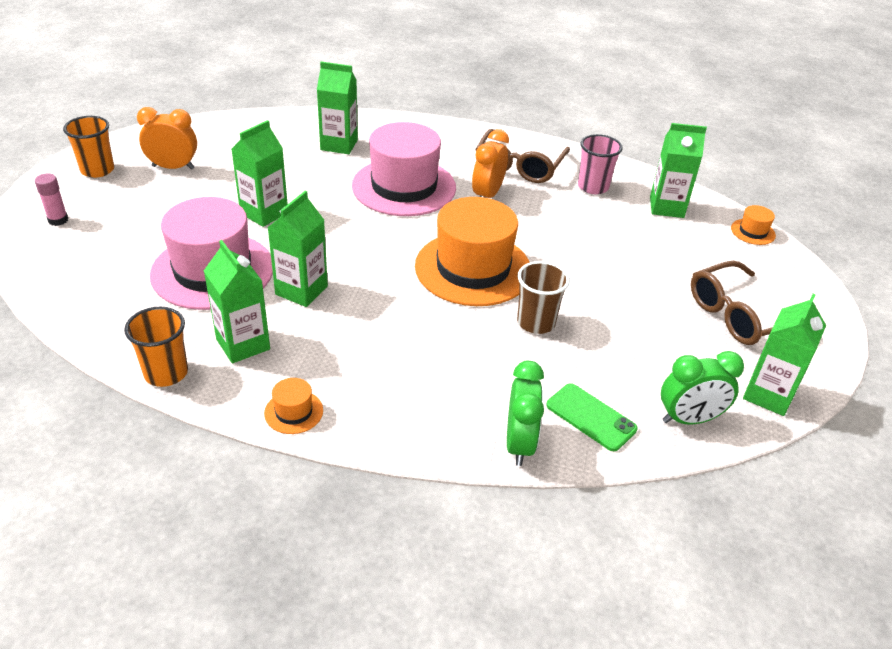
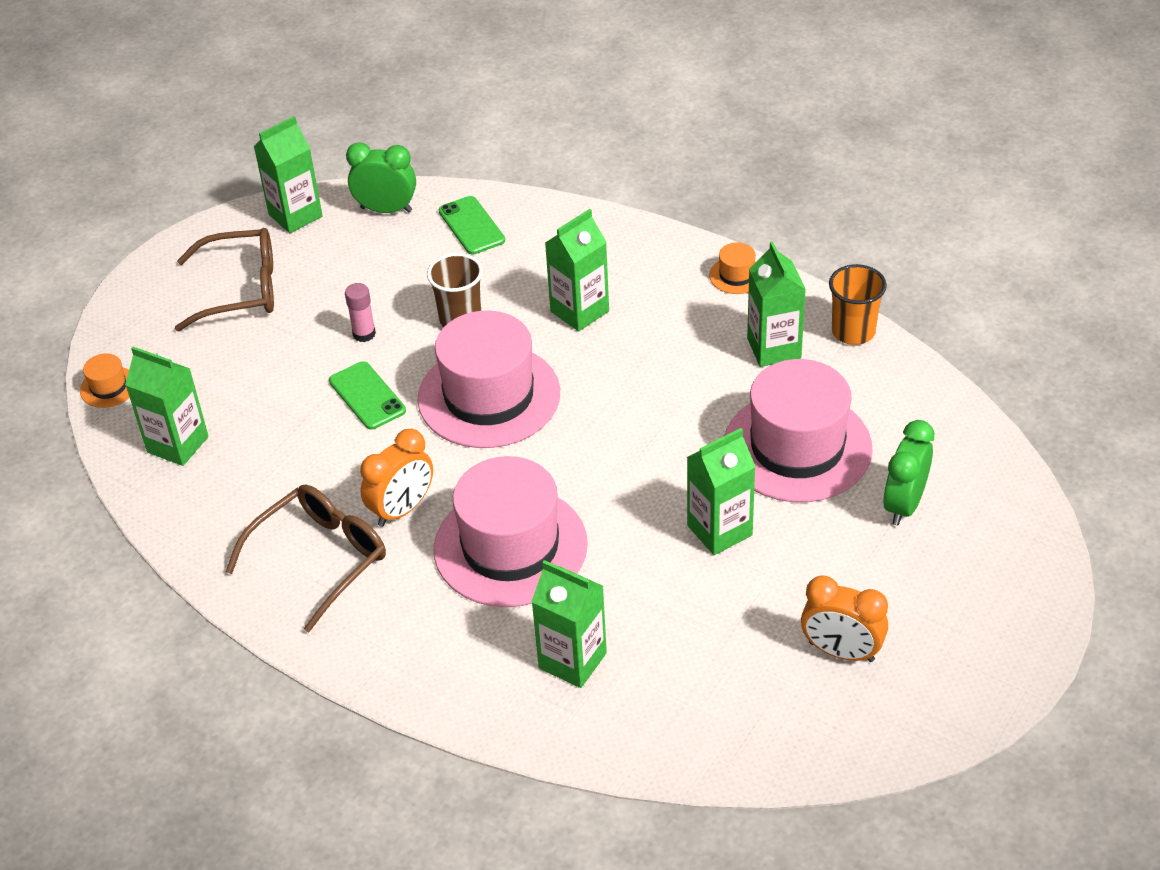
camera: 155 degrees left, 5 degrees up
pink glue stick [35,173,68,226] -> pink glue stick moved to [345,283,376,342]
orange cup [63,116,114,178] -> none
green carton [267,191,328,307] -> green carton moved to [545,209,609,331]
orange hat [415,197,530,306] -> pink hat [417,311,560,448]
green clock [507,361,544,466] -> green clock moved to [883,420,934,526]
pink cup [578,134,623,194] -> none
none -> green phone [329,361,406,430]

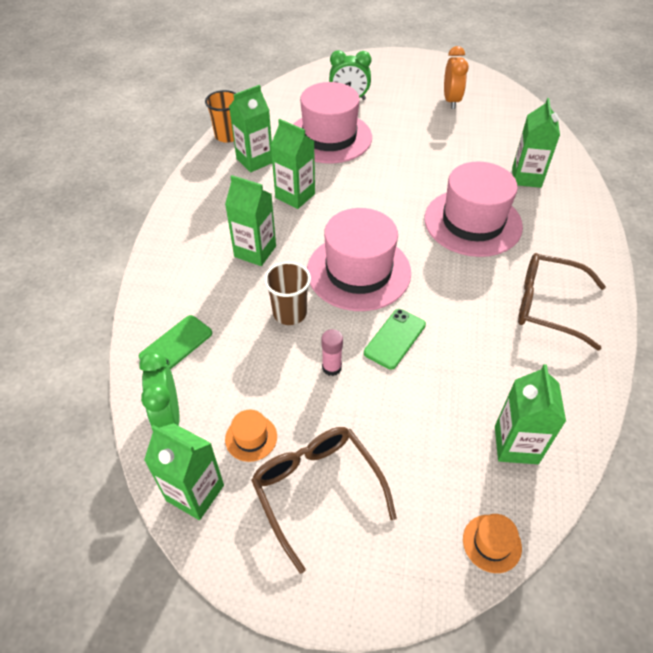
camera: 115 degrees left, 5 degrees up
orange clock [360,429,433,527] -> none
green carton [687,428,756,555] -> green carton moved to [271,119,315,209]
orange hat [709,242,756,294] -> orange hat moved to [225,410,277,462]

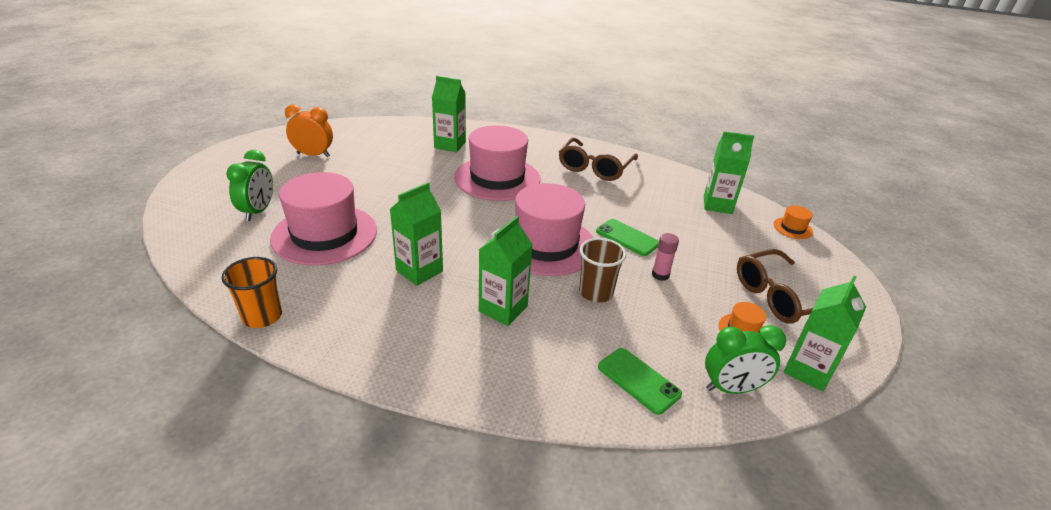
camera: 85 degrees left, 15 degrees down
green carton [229,85,272,172] -> none

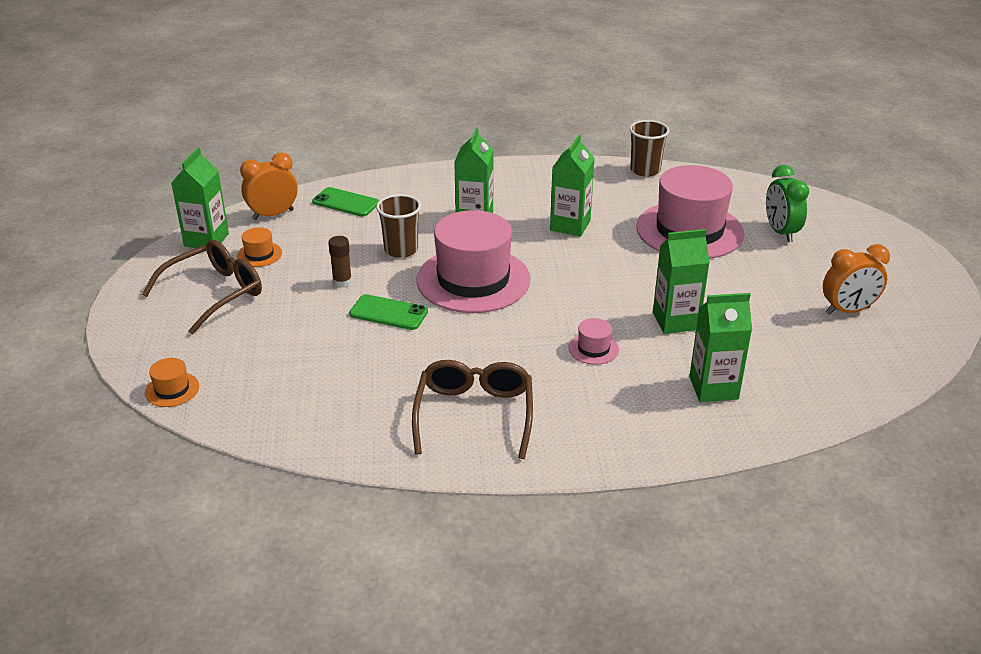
camera: 160 degrees right, 0 degrees up
orange cup [222,257,282,328] -> brown cup [629,120,670,177]
pink hat [454,125,540,201] -> pink hat [569,318,619,365], size x0.41
pink glue stick [652,233,679,281] -> brown glue stick [328,236,352,288]
green carton [704,131,754,214] -> green carton moved to [653,229,710,334]
green clock [705,325,786,394] -> orange clock [240,152,298,220]

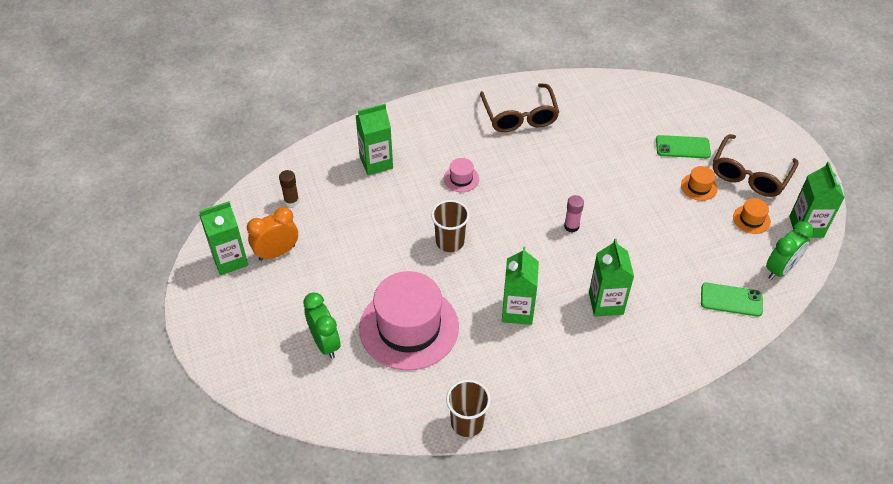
camera: 165 degrees right, 15 degrees up
orange hat [145,358,199,407] -> orange hat moved to [681,166,717,201]
orange clock [240,152,298,220] -> green clock [766,221,814,280]
brown glue stick [328,236,352,288] -> brown glue stick moved to [279,170,299,207]
green phone [349,294,428,330] -> green phone moved to [656,135,711,158]
brown cup [376,194,421,258] -> brown cup moved to [431,200,470,252]
pink hat [416,210,531,313] -> pink glue stick [564,195,584,232]
green carton [653,229,710,334] -> green carton moved to [199,201,248,275]

